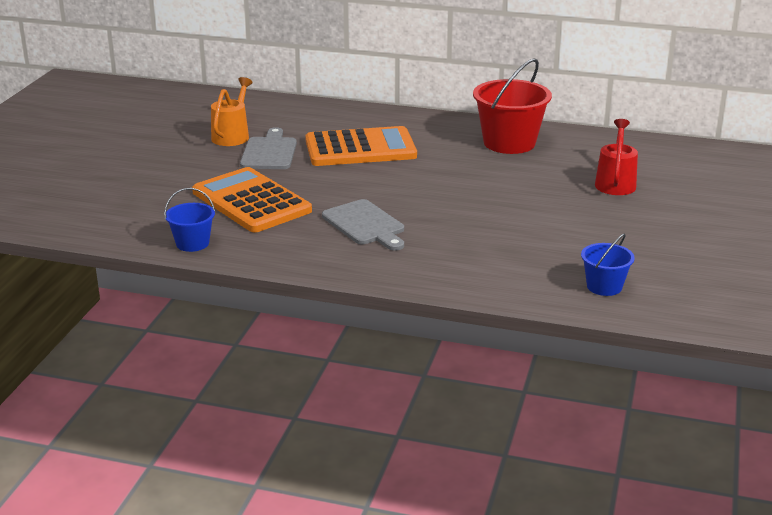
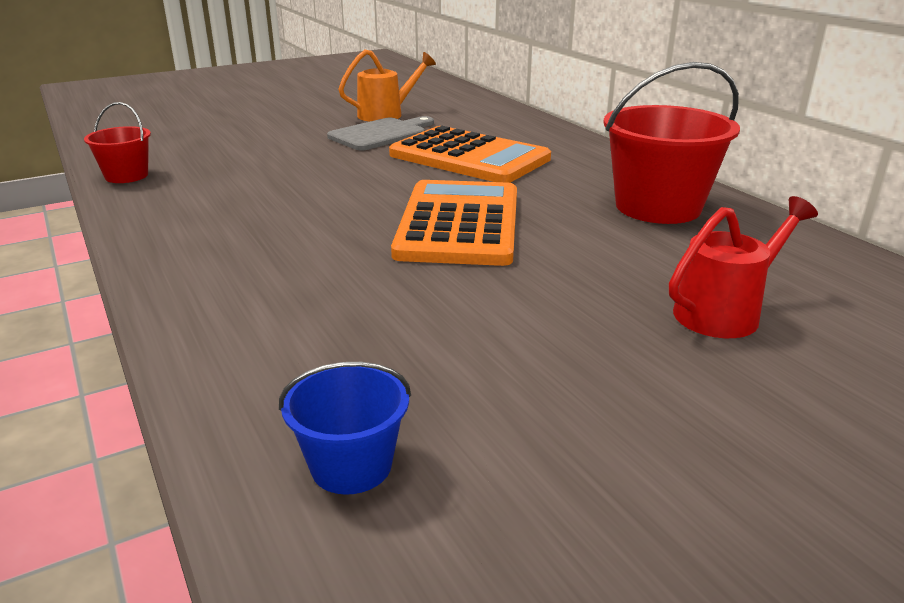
camera: 45 degrees right, 0 degrees up
blue bucket [164,188,215,252] -> red bucket [84,102,151,183]
orange calculator [192,167,312,233] -> orange calculator moved to [391,180,517,266]
grey cutting board [322,199,404,251] -> none

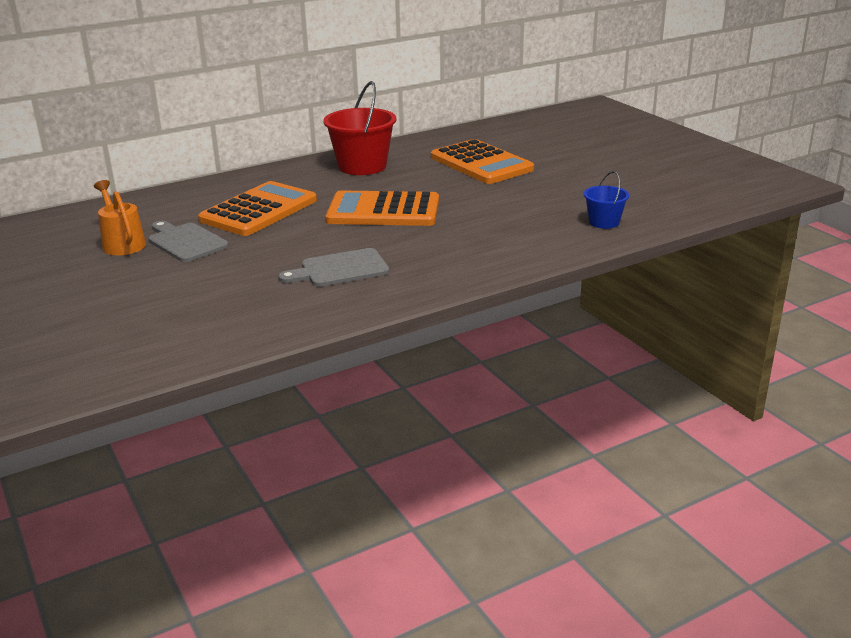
camera: 90 degrees left, 0 degrees up
red bucket [84,102,151,183] -> none
red watering can [669,196,818,338] -> orange calculator [431,139,534,184]
none -> grey cutting board [278,248,389,287]

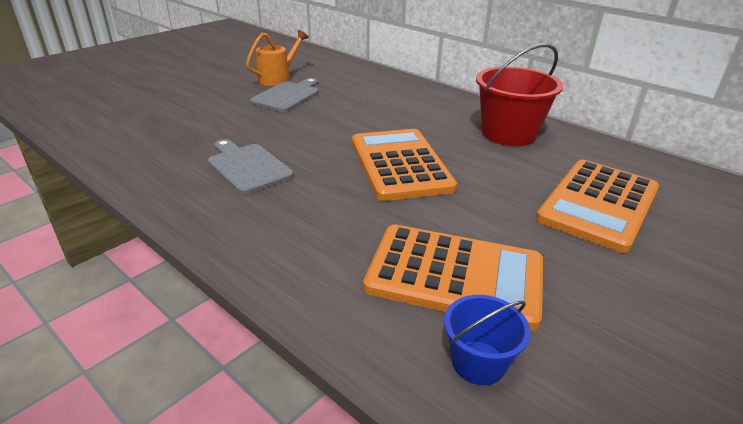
camera: 70 degrees right, 5 degrees up
orange calculator [198,181,317,236] -> orange calculator moved to [363,224,543,331]

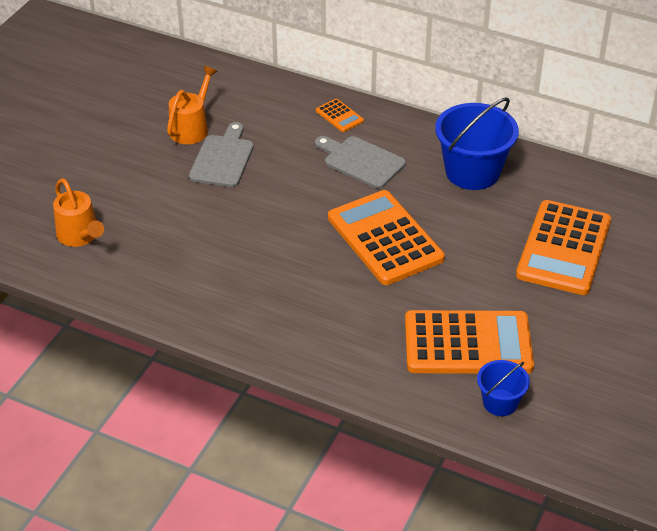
camera: 15 degrees left, 10 degrees up
grey cutting board [208,139,293,194] -> grey cutting board moved to [315,136,406,189]
red bucket [476,43,563,146] -> blue bucket [435,97,519,190]
none -> orange watering can [53,178,104,247]
none -> orange calculator [316,98,364,132]

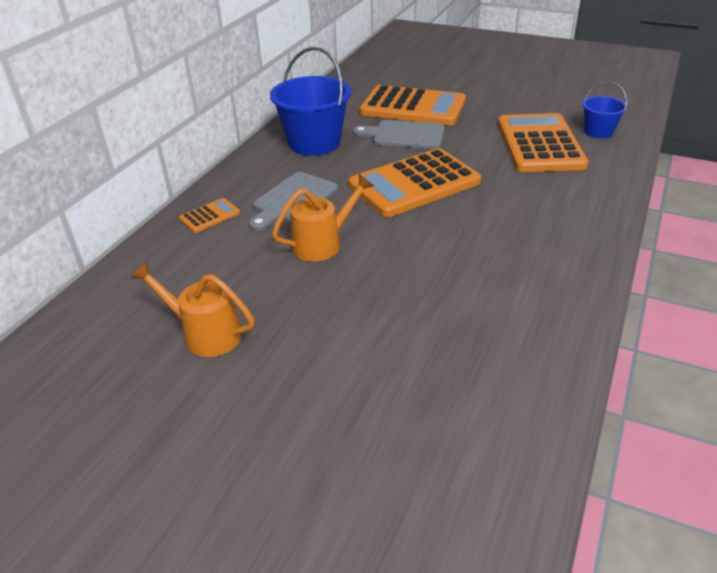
camera: 90 degrees left, 5 degrees down
orange watering can [53,178,104,247] -> orange watering can moved to [272,174,374,262]
grey cutting board [189,122,254,187] -> grey cutting board moved to [353,120,445,149]

